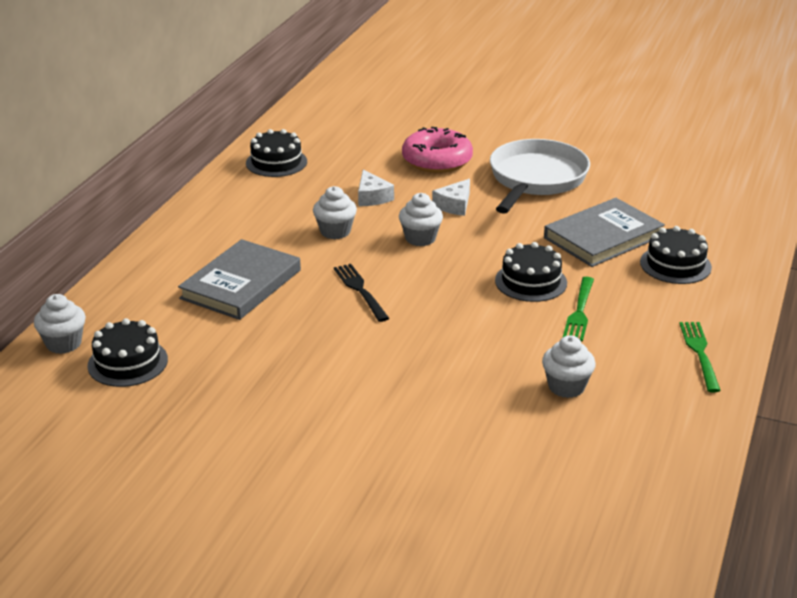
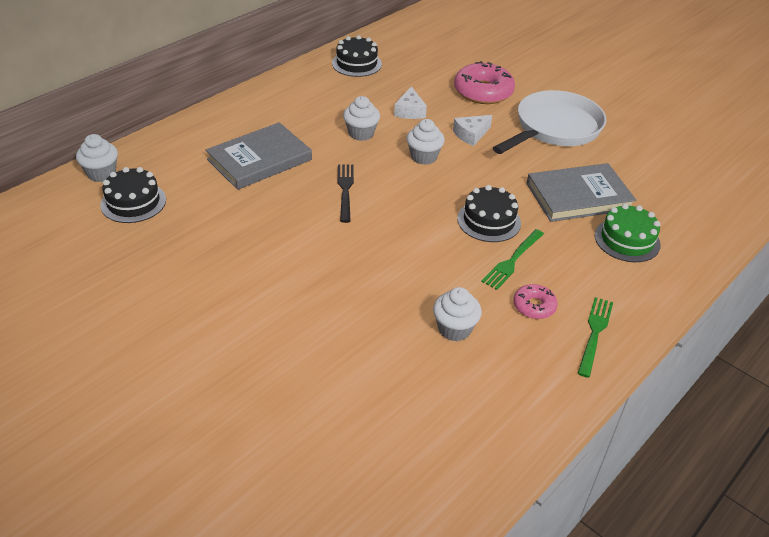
camera: 20 degrees right, 10 degrees up
black cake [640,226,712,284] -> green cake [595,204,661,262]
none -> pink donut [513,284,558,319]

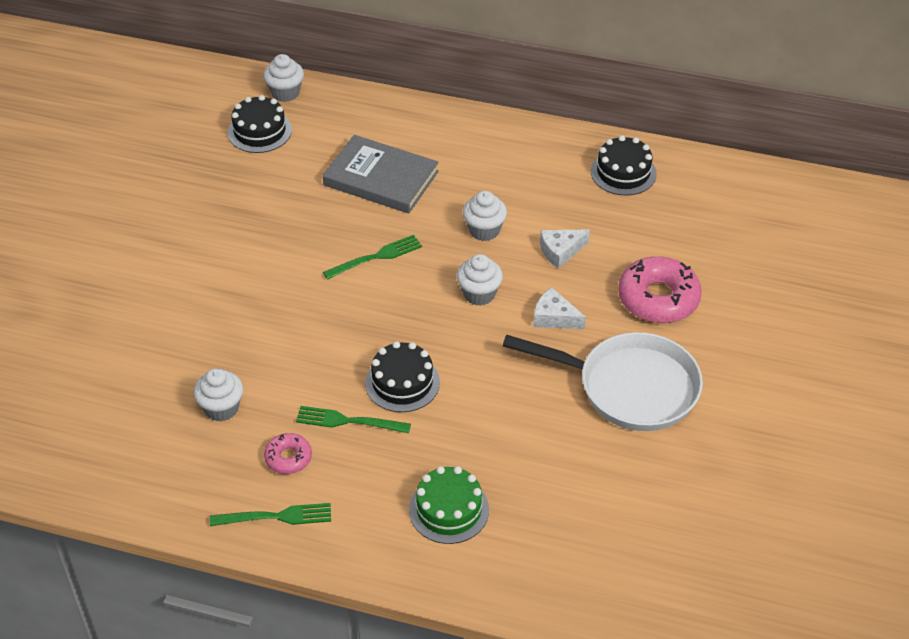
camera: 65 degrees right, 5 degrees up
black fork [337,164,354,223] -> green fork [323,235,422,280]
grey book [527,163,636,222] -> none

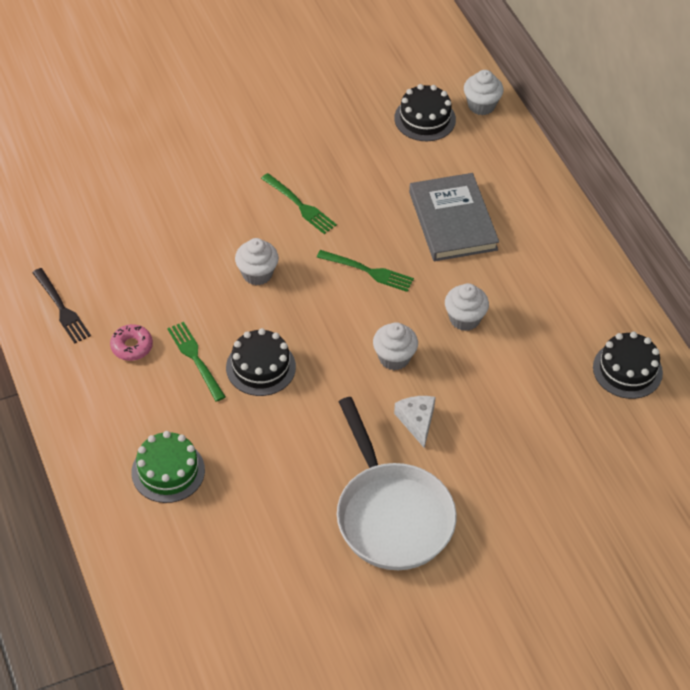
camera: 50 degrees right, 5 degrees up
white cupcake [194,368,243,422] -> white cupcake moved to [235,238,279,285]
green fork [210,503,331,526] -> green fork moved to [261,173,337,234]
white cheese [540,230,590,269] -> none
pink donut [618,256,702,323] -> none
none -> black fork [32,268,91,344]

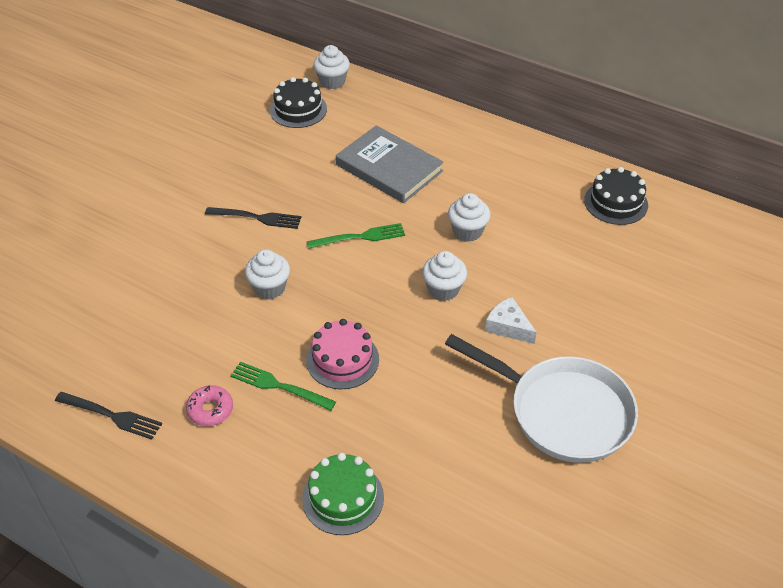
camera: 35 degrees left, 5 degrees down
black cake [226,328,296,396] -> pink cake [306,319,379,389]
green fork [261,173,337,234] -> black fork [205,207,301,229]

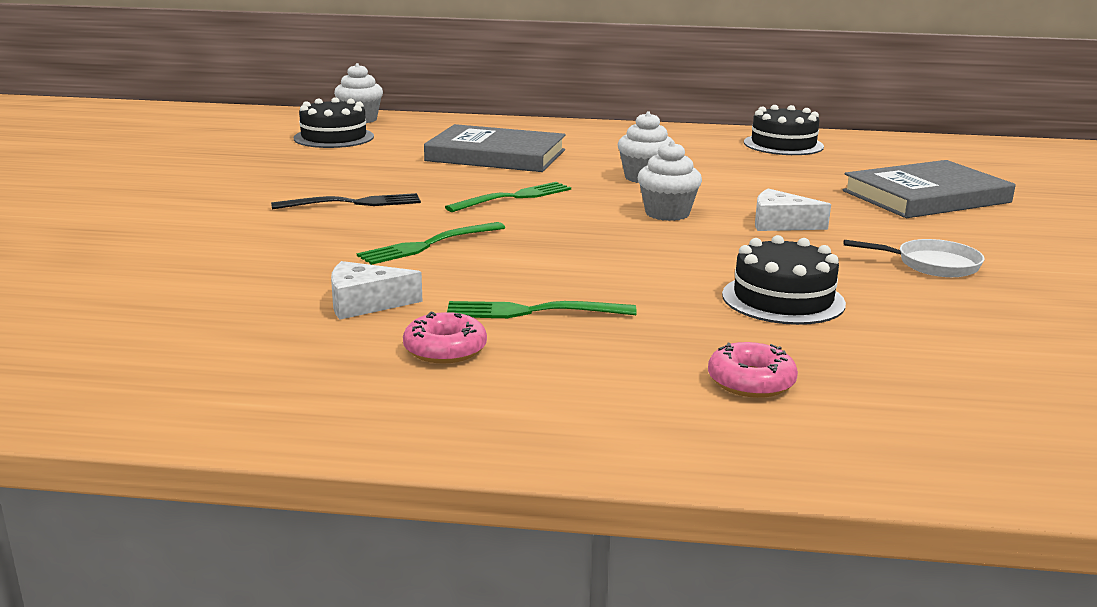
camera: 25 degrees left, 25 degrees down
black fork [55,392,162,440] -> none
white cupcake [245,249,290,299] -> green fork [357,222,505,265]
green cake [302,453,384,535] -> pink donut [708,342,798,398]
pink cake [306,319,379,389] -> none
white pan [445,334,638,463] -> white pan [843,239,985,277], size x0.45
none -> white cheese [331,261,423,320]
none -> black cake [722,235,846,325]
none -> grey book [842,160,1016,218]

